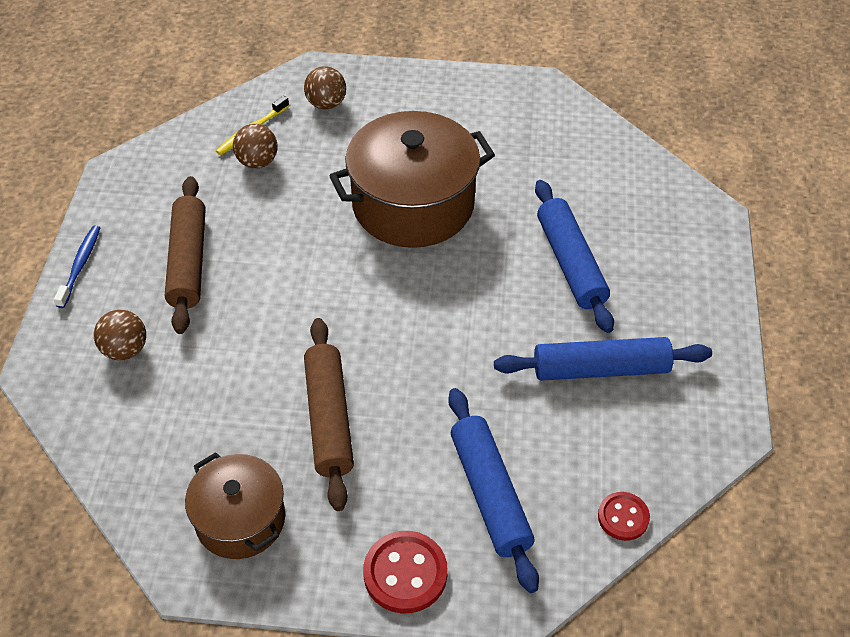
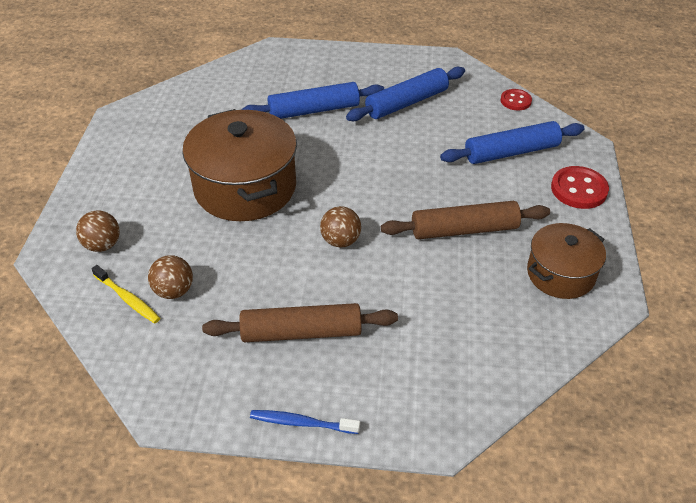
camera: 90 degrees left, 5 degrees down
brown ball [94,310,146,361] -> brown ball moved to [320,206,361,248]
blue rolling pin [494,337,712,381] -> blue rolling pin turned 60 degrees clockwise [346,67,465,121]

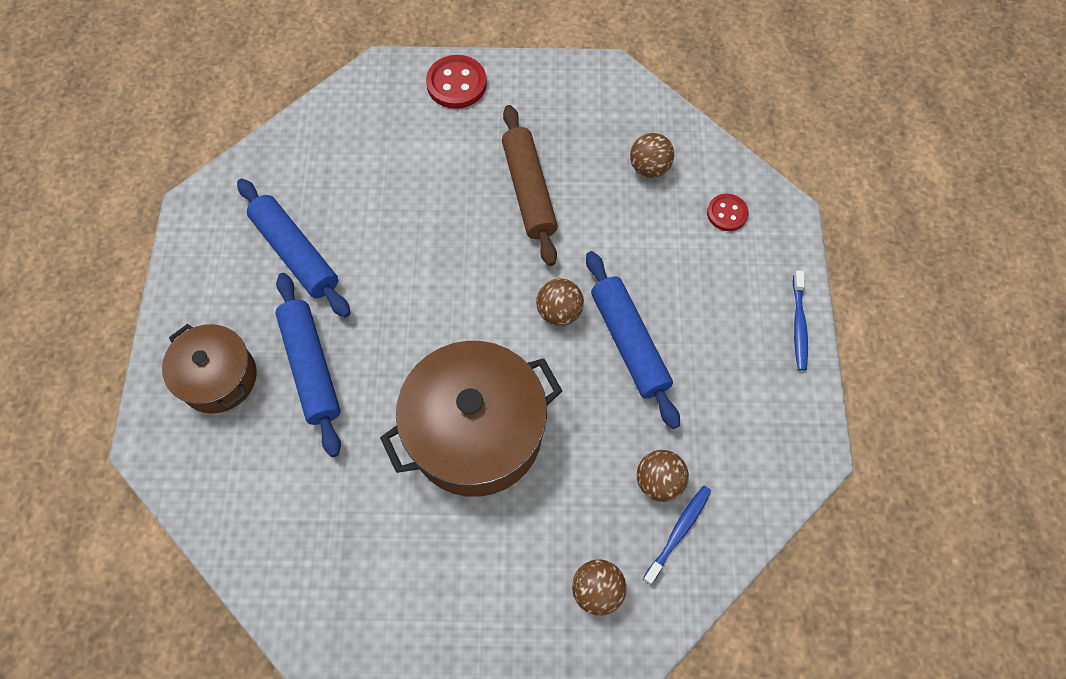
camera: 95 degrees left, 20 degrees up
yellow toothbrush [91,265,160,323] -> blue toothbrush [643,486,711,585]
brown rolling pin [202,303,398,342] -> none
blue rolling pin [440,121,584,164] -> blue rolling pin moved to [586,251,680,429]
red button [500,89,532,110] -> red button moved to [707,194,749,231]
brown pot [527,223,606,299] -> brown pot moved to [162,324,257,414]
none -> brown ball [630,133,674,178]

